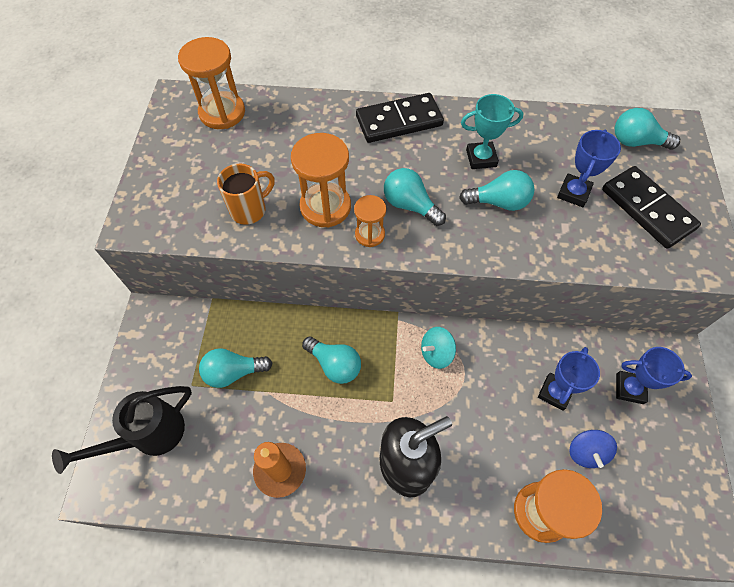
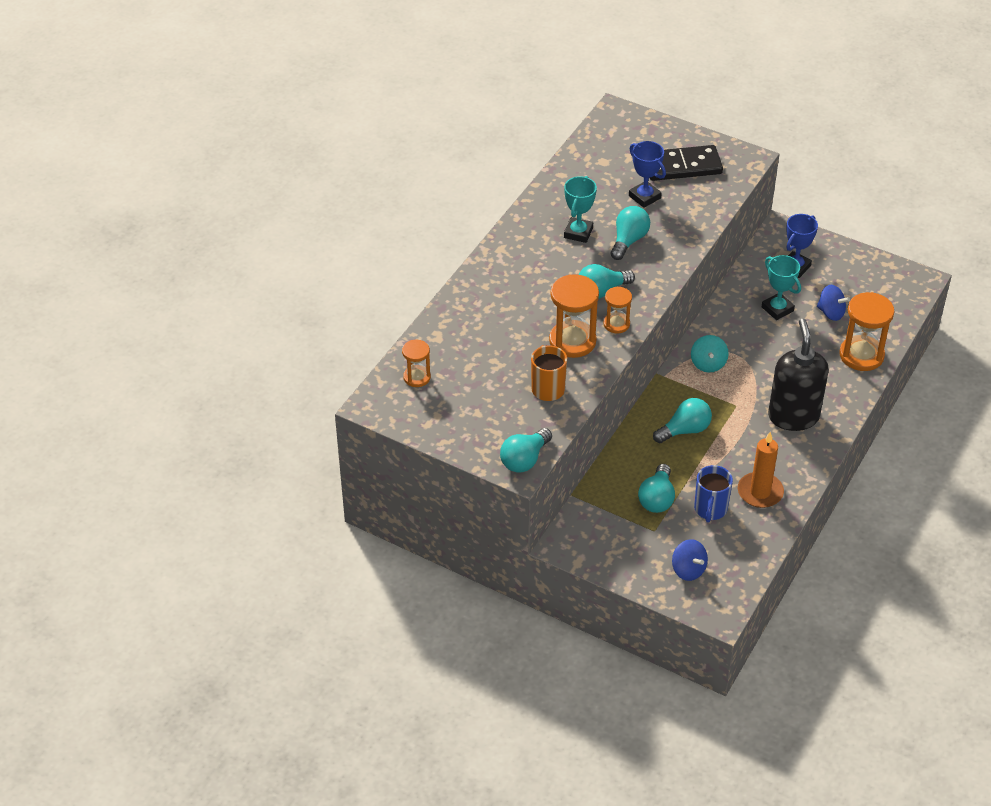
camera: 65 degrees left, 15 degrees down
black watering can [52,386,192,474] -> blue spinning top [672,539,708,581]
orange hourglass [178,37,245,129] -> orange hourglass [402,340,431,387], size x0.57
black domino [356,93,444,143] -> none
blue trophy [538,347,600,411] -> turquoise trophy [762,255,801,320]
turquoise light bulb [615,108,680,150] -> turquoise light bulb moved to [500,428,552,473]
none -> blue mug [694,465,733,523]

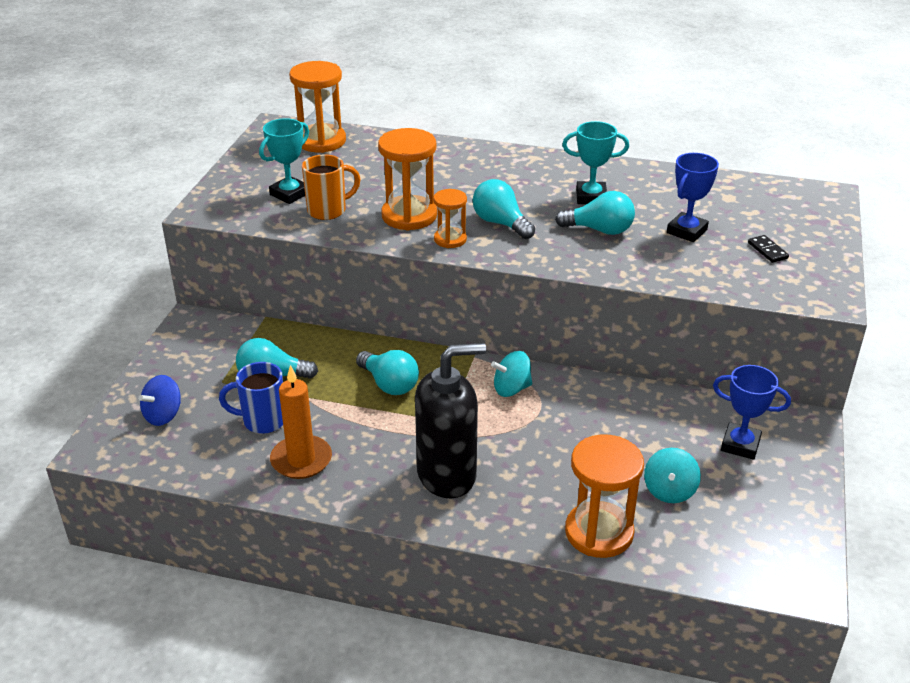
camera: 75 degrees right, 10 degrees down
orange hourglass [402,340,431,387] -> orange hourglass [289,61,346,153], size x1.75
turquoise light bulb [500,428,552,473] -> none
black domino [650,145,723,181] -> black domino [748,235,789,263], size x0.41
turquoise trophy [762,255,801,320] -> turquoise trophy moved to [259,118,309,204]
blue spinning top [817,285,850,321] -> turquoise spinning top [644,448,701,503]

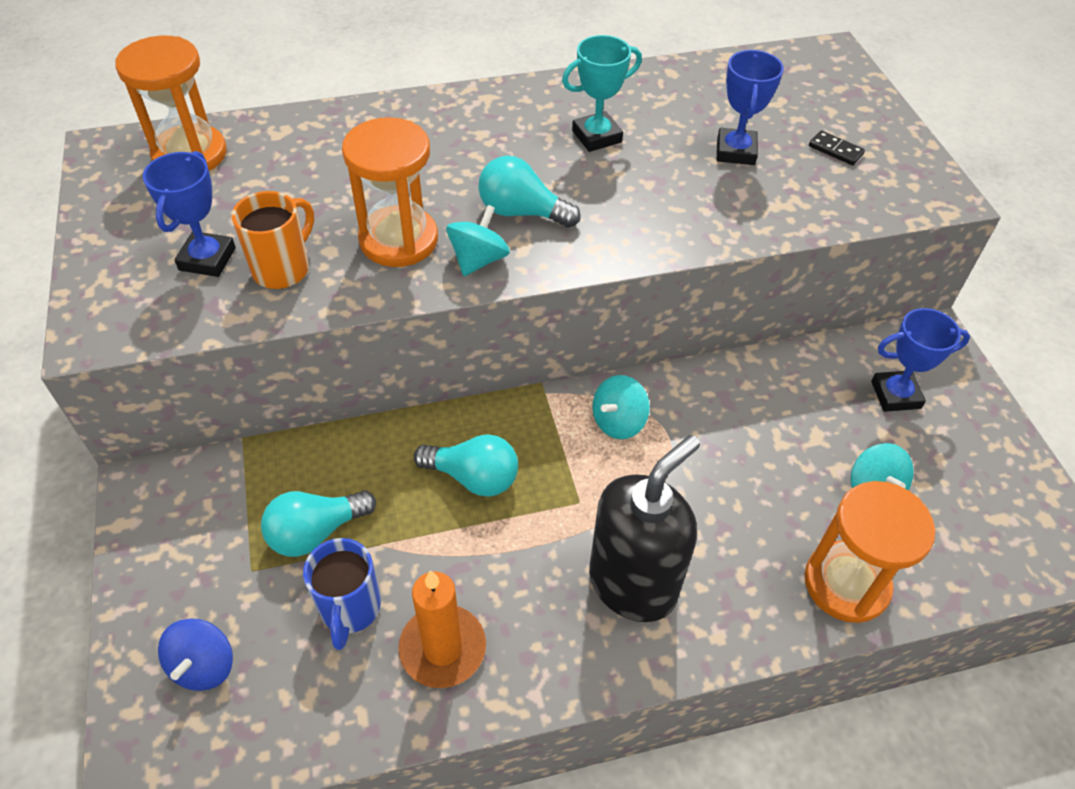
camera: 30 degrees left, 15 degrees up
blue mug [219,362,283,434] -> blue mug turned 60 degrees counterclockwise [303,538,381,650]
turquoise trophy [259,118,309,204] -> blue trophy [143,151,236,277]
orange hourglass [433,189,467,248] -> turquoise spinning top [446,205,510,276]
turquoise light bulb [555,191,635,235] -> none

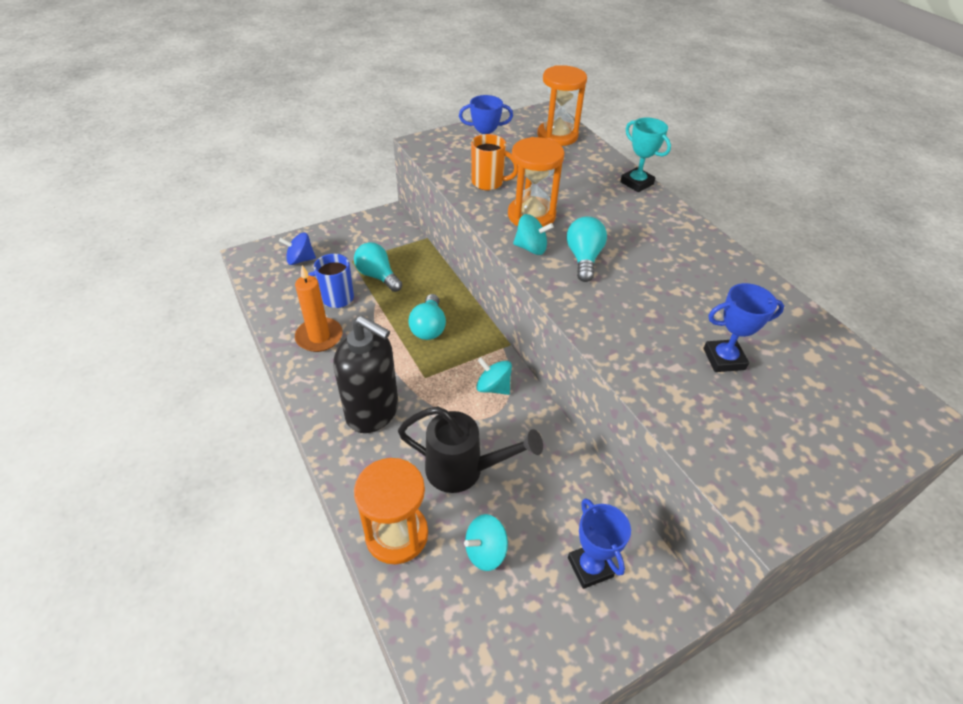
camera: 75 degrees right, 5 degrees down
turquoise trophy [562,35,642,152] -> turquoise trophy moved to [620,118,671,192]
black domino [809,130,865,165] -> none
none -> black watering can [398,406,543,493]

